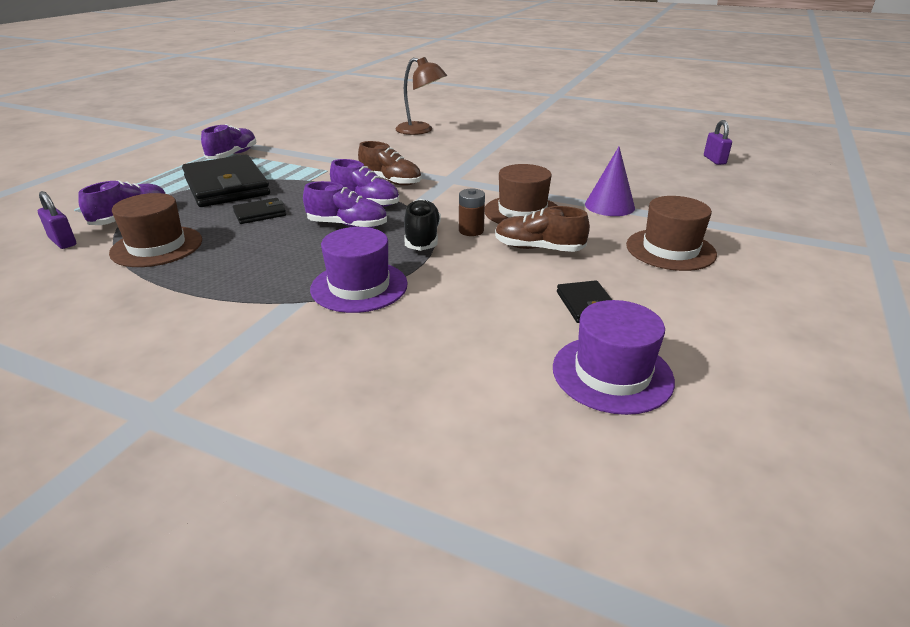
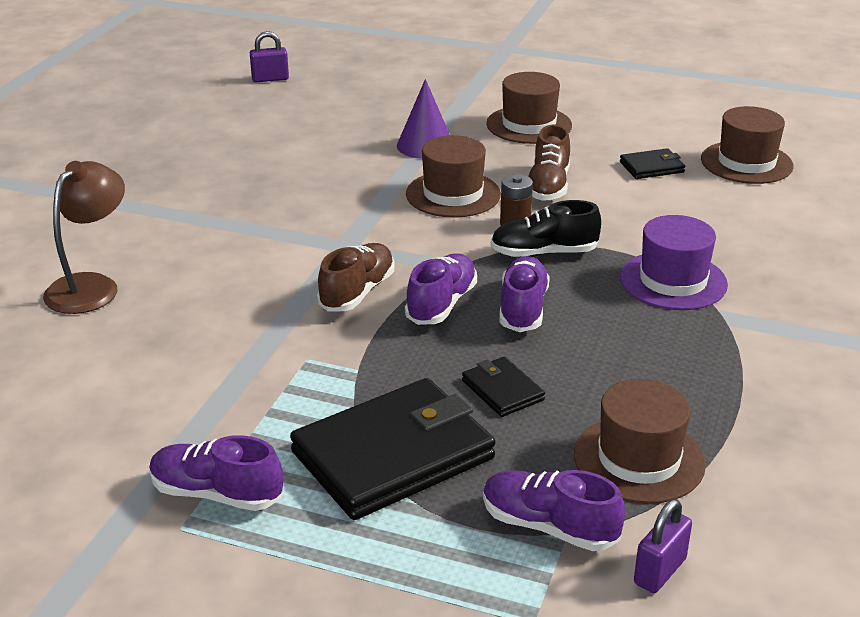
camera: 95 degrees left, 0 degrees up
purple hat [553,300,675,415] -> brown hat [701,106,794,184]

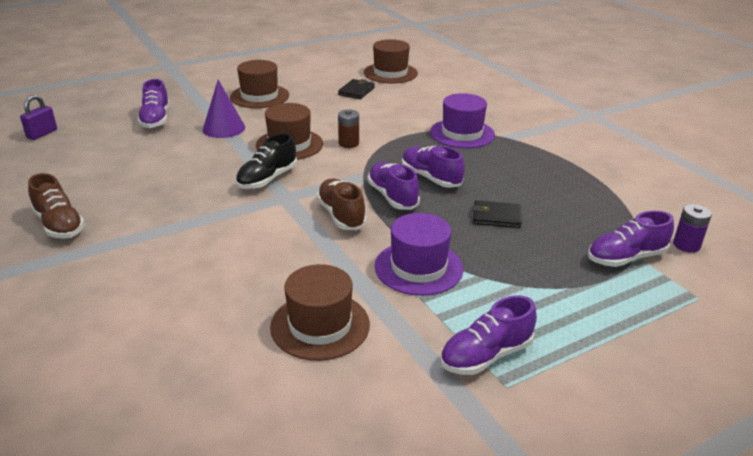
camera: 50 degrees left, 0 degrees up
brown lamp [43,161,125,314] -> none
black wallet [290,378,495,520] -> none
black shoe [491,200,601,257] -> black shoe moved to [236,133,297,189]
brown shoe [528,125,570,201] -> brown shoe moved to [28,173,85,239]
brown hat [574,379,706,504] -> brown hat moved to [270,264,370,361]
purple padlock [634,499,692,593] -> purple battery [673,204,712,253]
none -> purple shoe [137,79,170,129]
none -> purple hat [374,213,463,296]

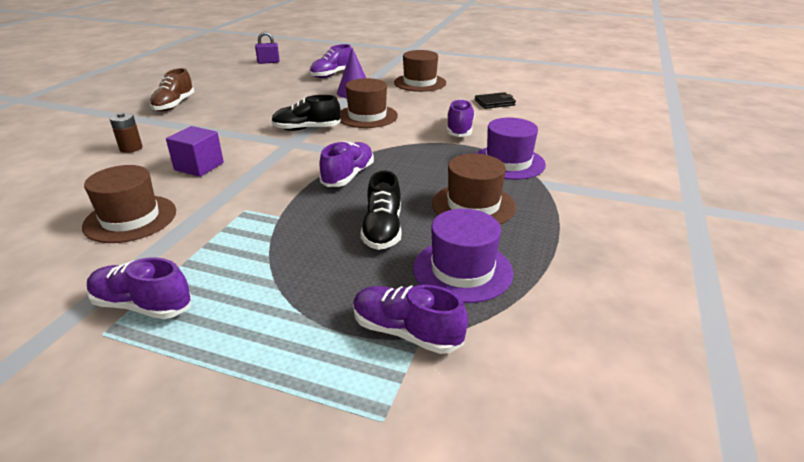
camera: 50 degrees right, 0 degrees up
brown shoe [316,178,367,230] -> none
brown battery [338,109,359,148] -> brown battery moved to [110,113,142,153]
brown hat [364,39,418,83] -> brown hat moved to [432,154,516,224]
purple hat [374,213,463,296] -> purple hat moved to [413,209,513,303]
purple shoe [402,146,465,188] -> purple shoe moved to [447,99,475,137]
black wallet [473,200,522,228] -> black shoe [360,171,402,250]
purple battery [673,204,712,253] -> none
none -> purple cube [166,126,224,177]

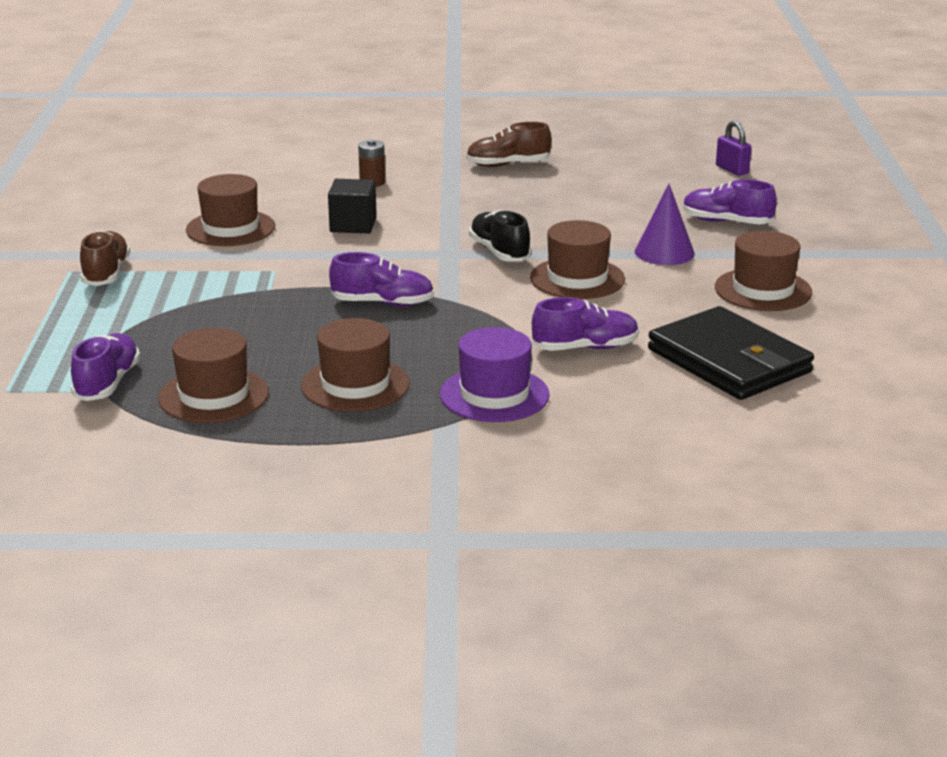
camera: 70 degrees right, 5 degrees down
purple shoe [87,258,192,319] -> brown shoe [80,230,130,286]
purple cube [166,126,224,177] -> black cube [328,179,377,233]
black shoe [360,171,402,250] -> none
purple hat [413,209,513,303] -> brown hat [158,328,269,423]
black wallet [475,92,516,109] -> black wallet [648,306,814,400], size x2.18

